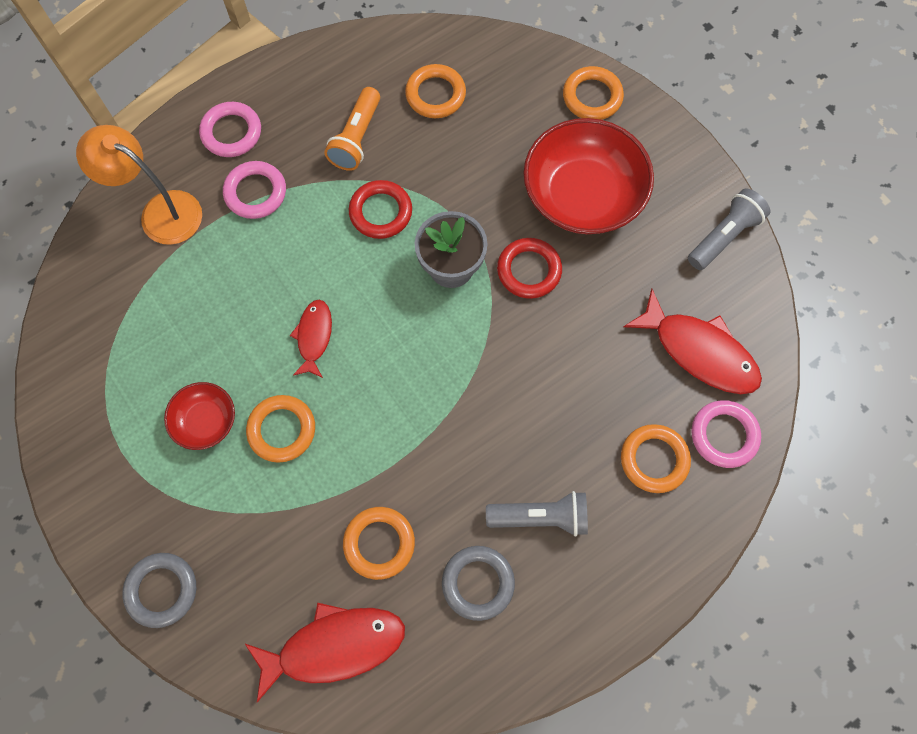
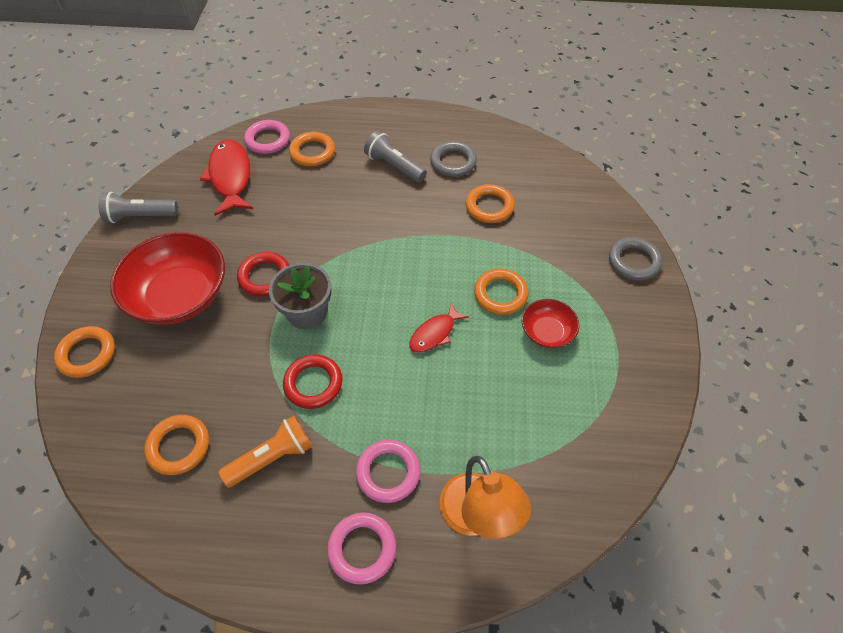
camera: 140 degrees left, 15 degrees down
red fish [245,603,405,702] -> none

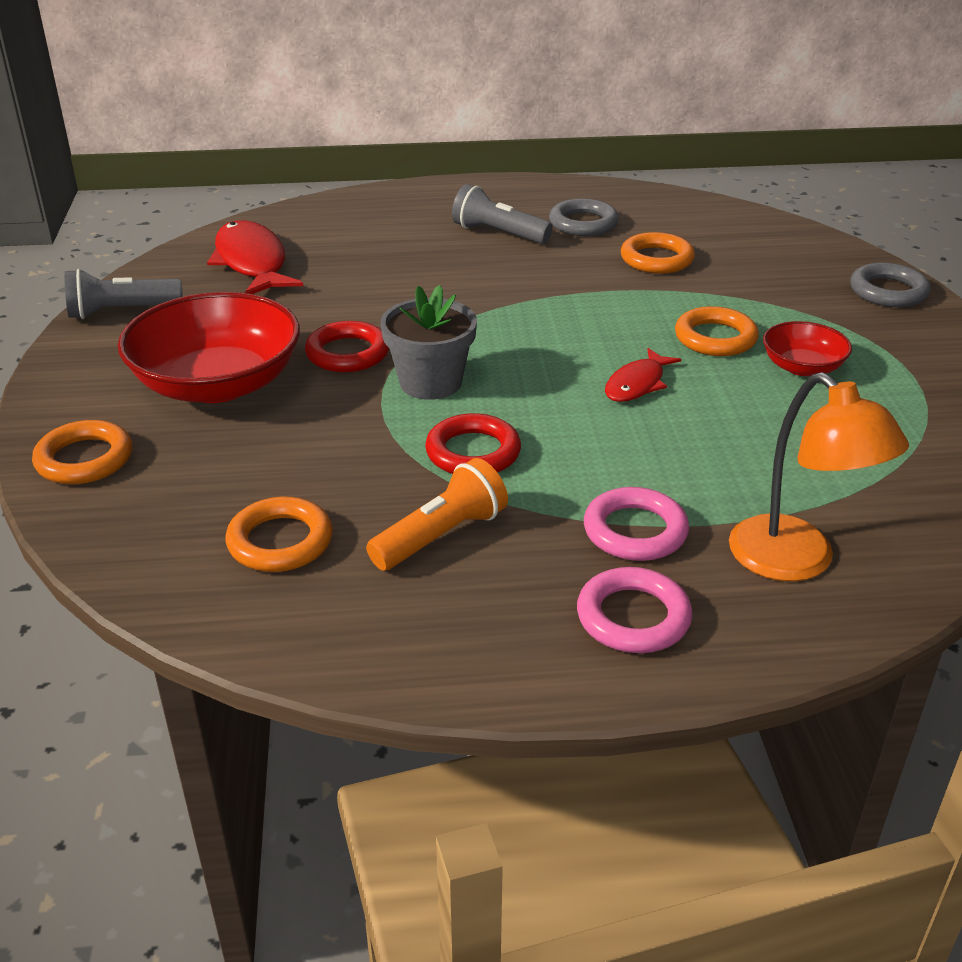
camera: 10 degrees left, 20 degrees down
pink ring [244,120,290,154] -> none
orange ring [289,132,335,167] -> none

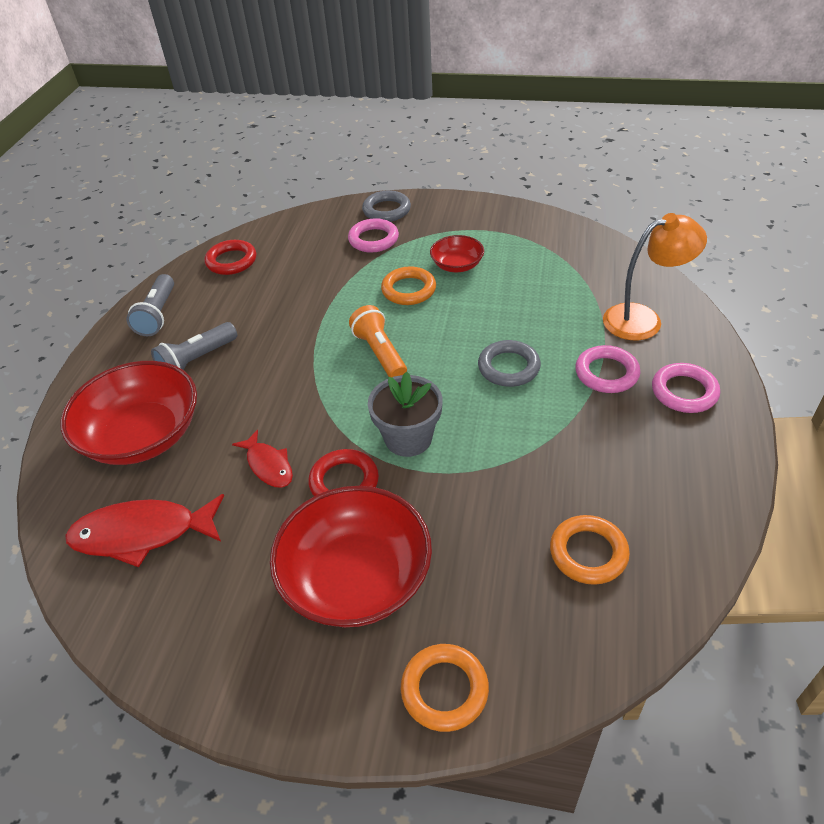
camera: 70 degrees left, 10 degrees up
grey flashlight [64,269,183,319] -> grey flashlight moved to [126,274,174,336]
orange flashlight [366,458,508,571] -> orange flashlight moved to [349,305,407,377]
red ring [425,413,521,474] -> red ring moved to [205,240,256,275]
grey ring [549,198,619,236] -> grey ring moved to [478,340,541,387]
red fish [605,348,681,402] -> red fish moved to [232,430,293,488]
orange ring [621,232,695,274] -> none
none -> red bowl [60,361,197,465]
none -> pink ring [348,218,399,252]

